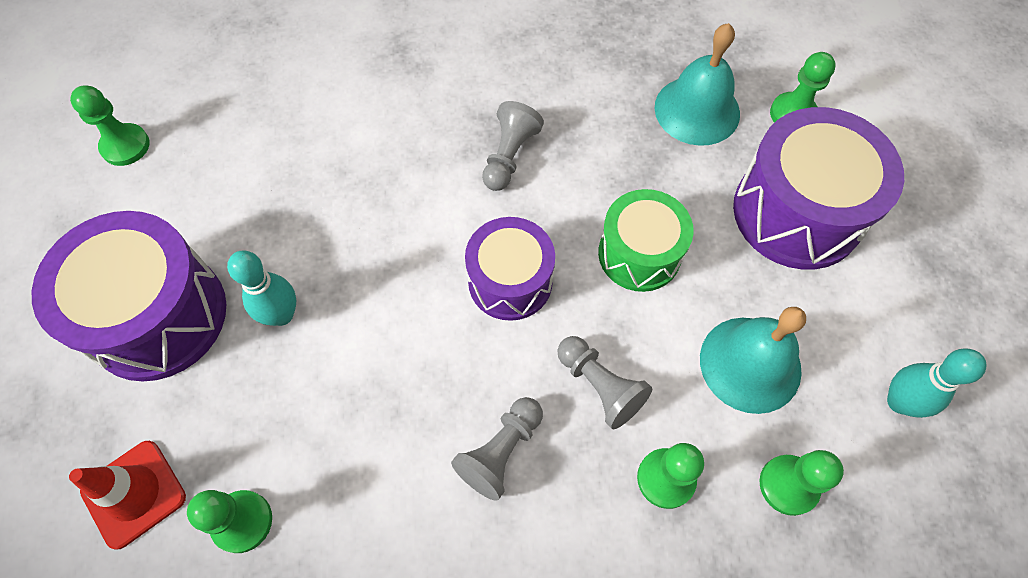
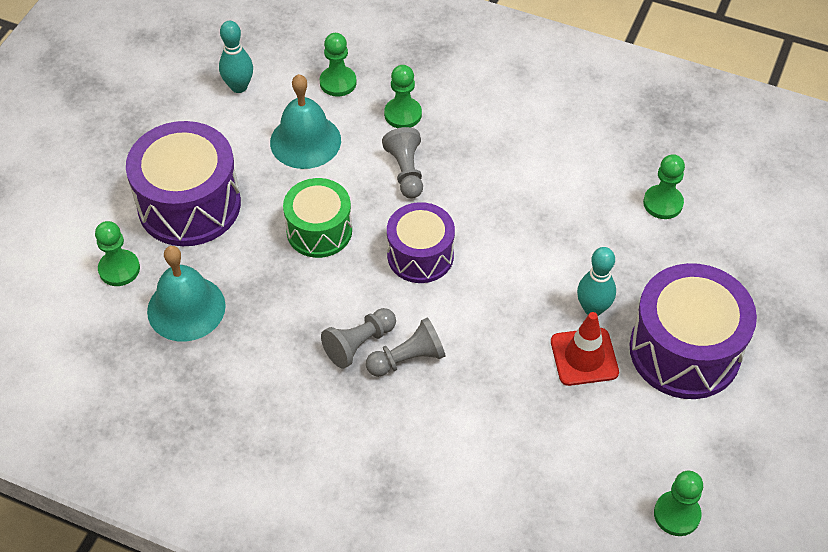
camera: 150 degrees left, 10 degrees down
red traffic cone [69,441,186,550] -> red traffic cone moved to [551,312,619,386]
grey pawn [451,397,543,501] -> grey pawn moved to [366,317,445,377]

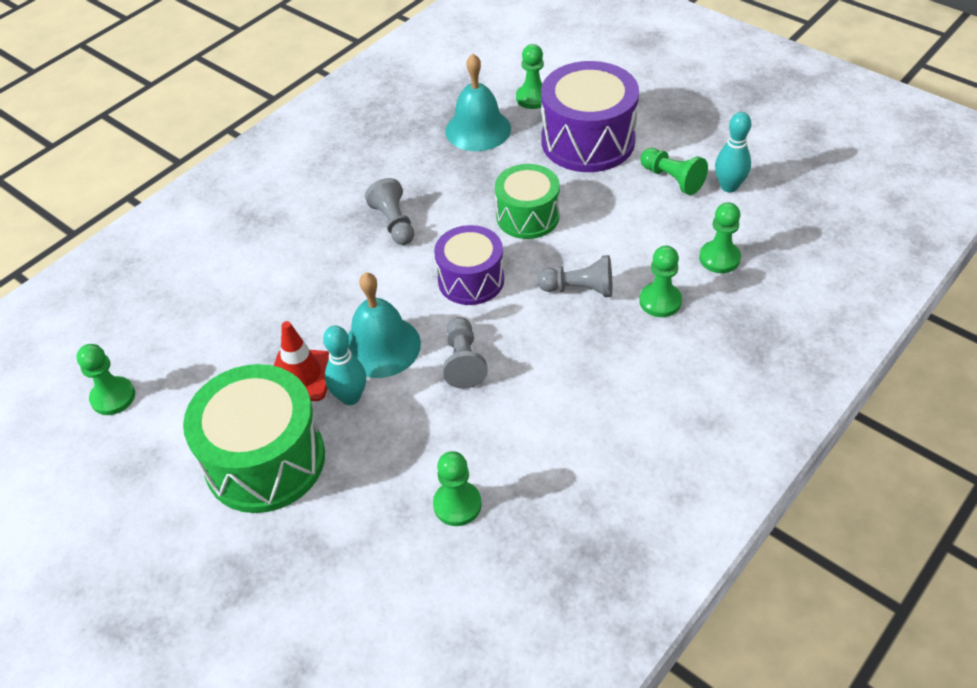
camera: 110 degrees right, 5 degrees down
turquoise bell [270,74,341,169] -> turquoise bell moved to [348,272,421,378]
grey pawn [366,317,445,377] -> grey pawn moved to [443,317,488,389]
purple drum [630,263,757,399] -> green drum [183,364,325,513]
none -> green pawn [640,148,708,195]

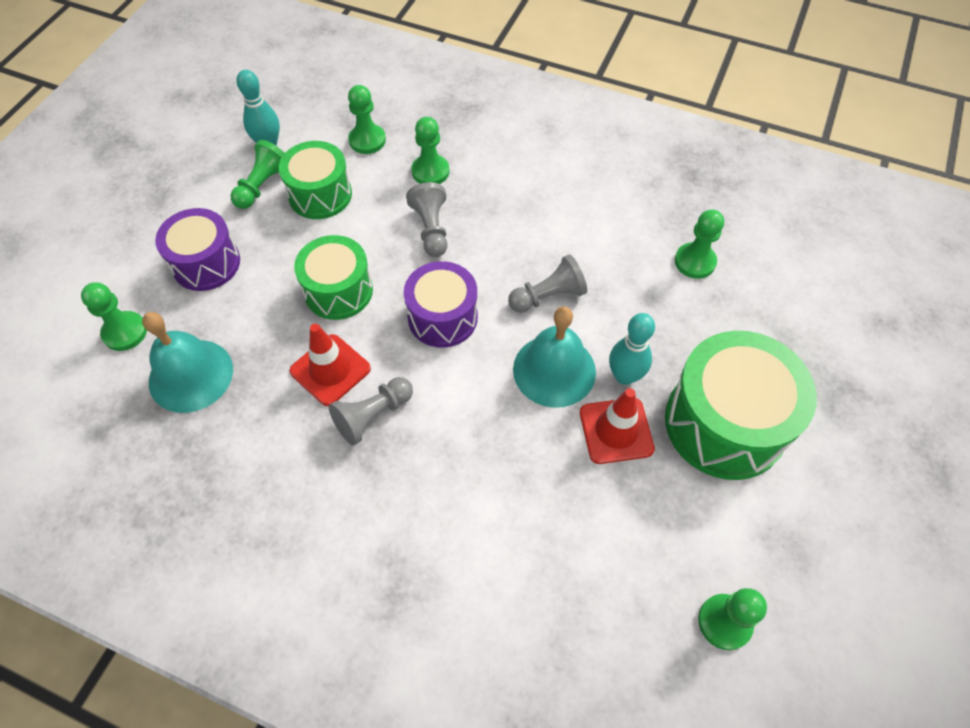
camera: 110 degrees left, 10 degrees up
purple drum [541,61,639,172] -> purple drum [155,208,240,291], size x0.63
none -> green drum [279,141,352,219]
none -> red traffic cone [289,324,371,406]

